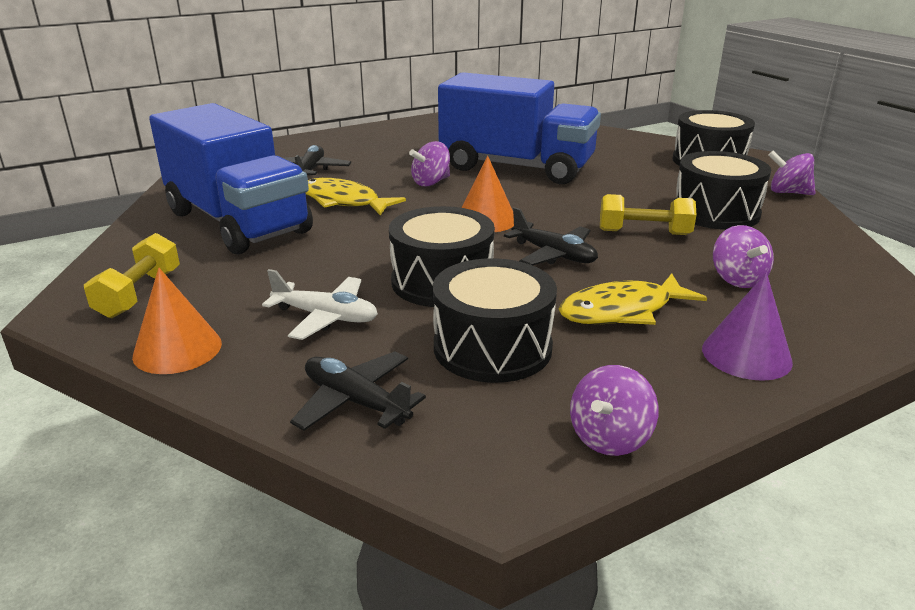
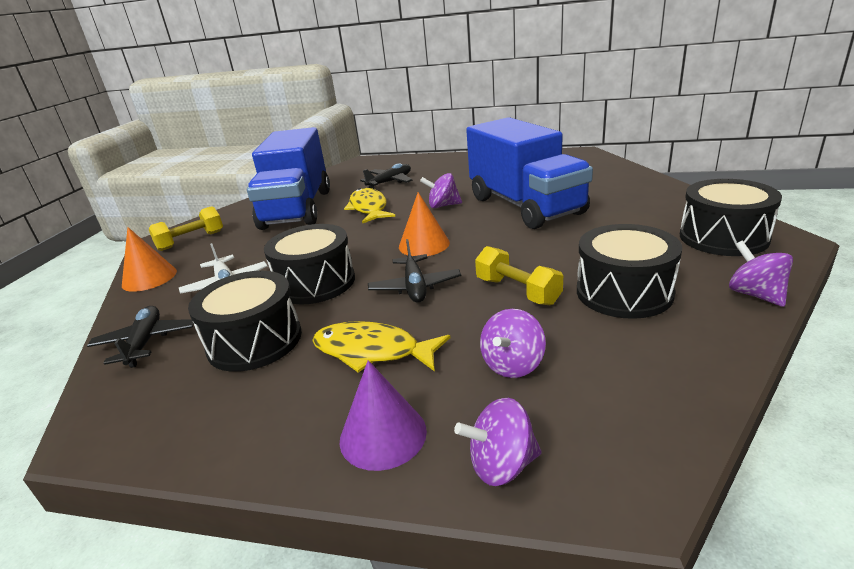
camera: 45 degrees right, 0 degrees up
purple spinning top [570,365,659,456] -> purple spinning top moved to [454,398,542,486]

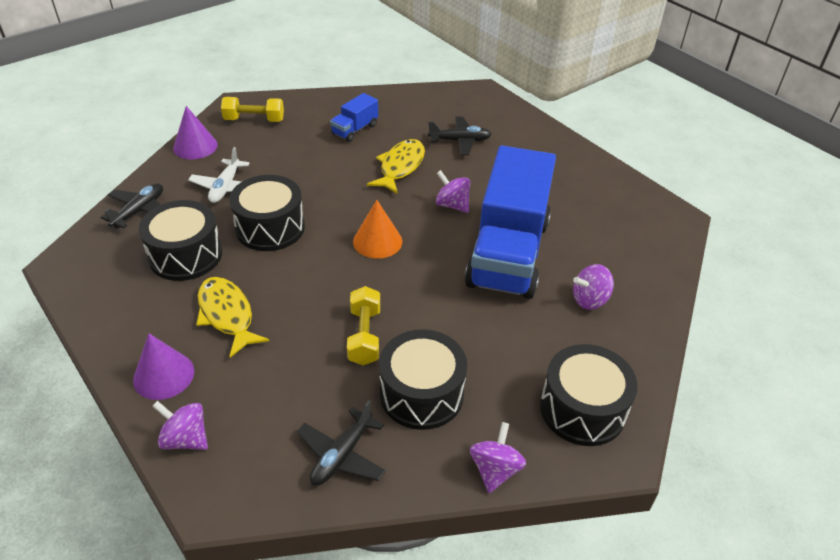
camera: 35 degrees right, 15 degrees up
orange cone [122,227,177,292] -> purple cone [173,106,218,159]
blue truck [247,127,330,230] -> blue truck [330,93,378,142], size x0.42
black plane [368,239,461,303] -> black plane moved to [297,400,386,486]
purple spinning top [480,309,546,378] -> purple spinning top moved to [573,264,614,310]

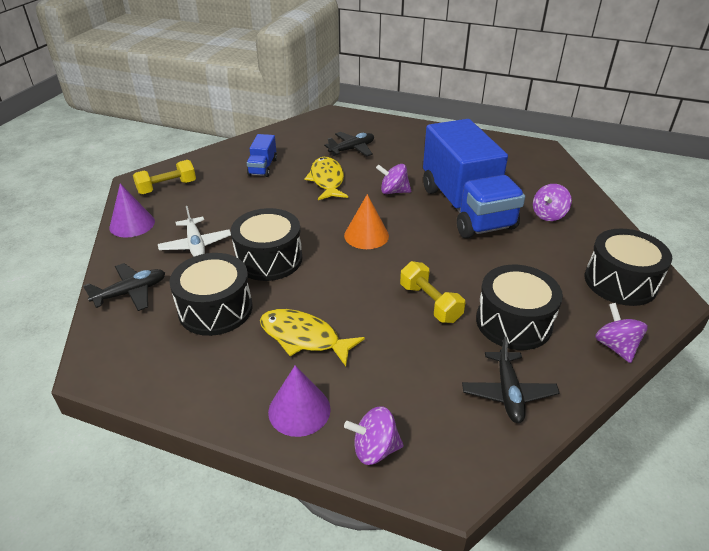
camera: 30 degrees left, 5 degrees down
black plane [100,183,163,229] -> black plane turned 60 degrees clockwise [83,263,165,311]

